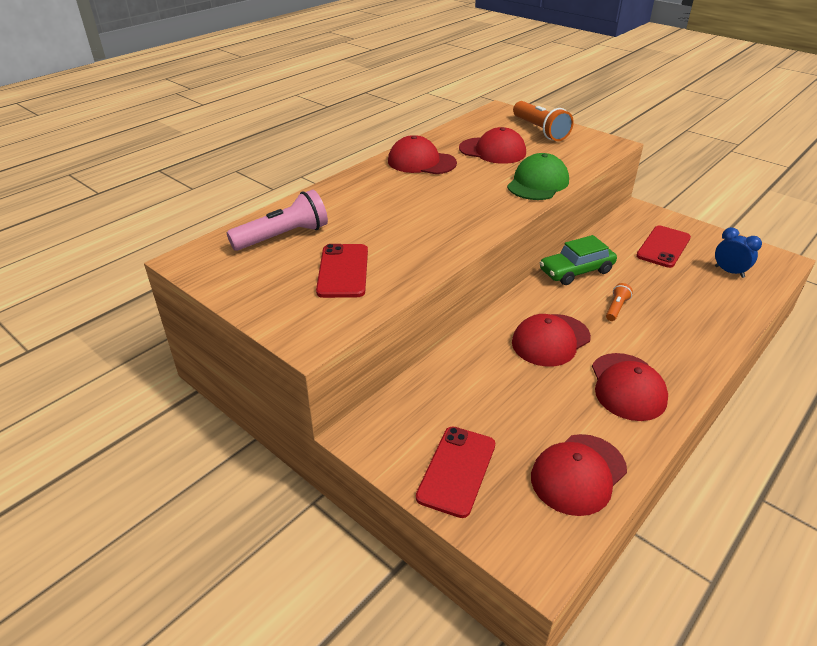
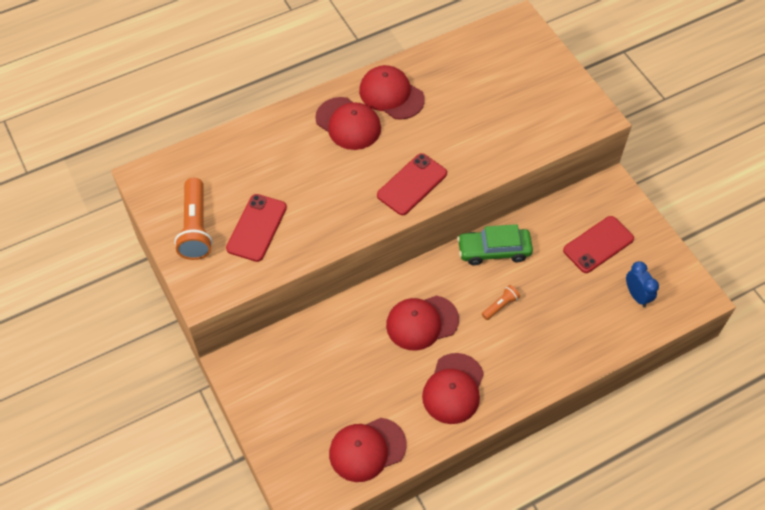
camera: 20 degrees right, 20 degrees up
pink flashlight [227,190,328,251] -> none
red phone [416,426,495,518] -> red phone moved to [377,153,447,215]
red cap [459,127,526,164] -> red cap moved to [315,97,381,150]
green cap [507,153,569,200] -> none
orange flashlight [513,101,574,141] -> orange flashlight moved to [174,178,213,260]

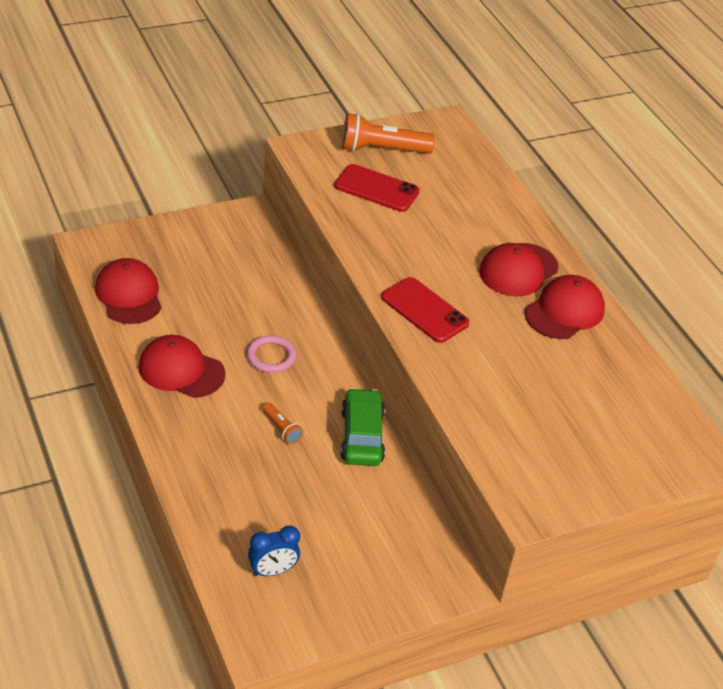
camera: 90 degrees right, 15 degrees down
red cap [386,296,459,351] -> pink ring [247,335,297,373]
red phone [563,216,634,273] -> none

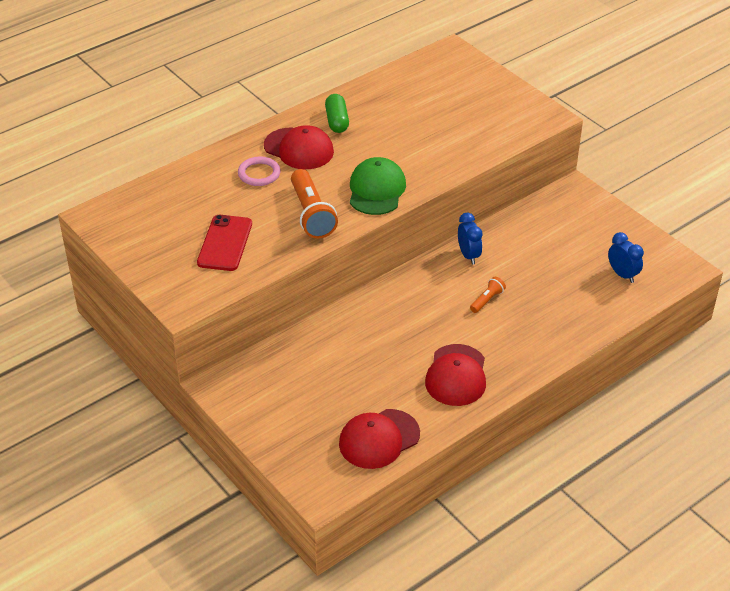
camera: 100 degrees left, 0 degrees up
pink ring [247,335,297,373] -> pink ring moved to [238,157,281,186]
green car [340,388,385,466] -> blue clock [458,213,482,265]
orange flashlight [342,113,435,154] -> orange flashlight moved to [291,169,338,239]
red phone [381,277,470,343] -> green cap [350,157,406,215]
red cap [525,275,605,339] -> green capsule [325,94,349,133]

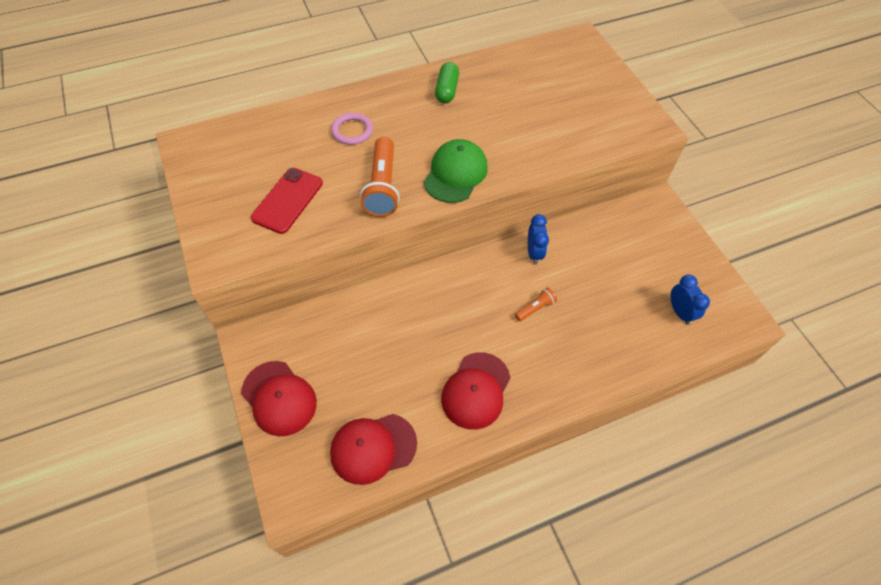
camera: 15 degrees right, 15 degrees up
red cap [264,125,334,169] -> red cap moved to [241,361,317,436]

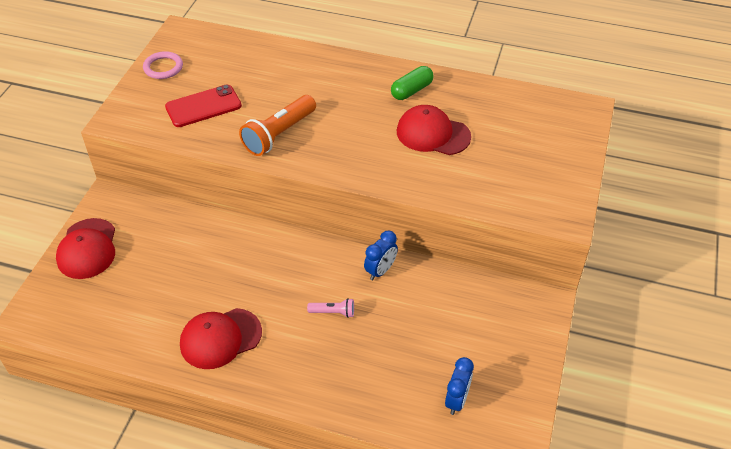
camera: 40 degrees right, 10 degrees down
red cap [330,414,417,485] -> red cap moved to [397,105,471,155]
pink ring [331,113,373,145] -> pink ring moved to [143,51,183,79]
green cap [424,139,488,203] -> none
orange flashlight [515,287,557,321] -> pink flashlight [307,298,354,318]

